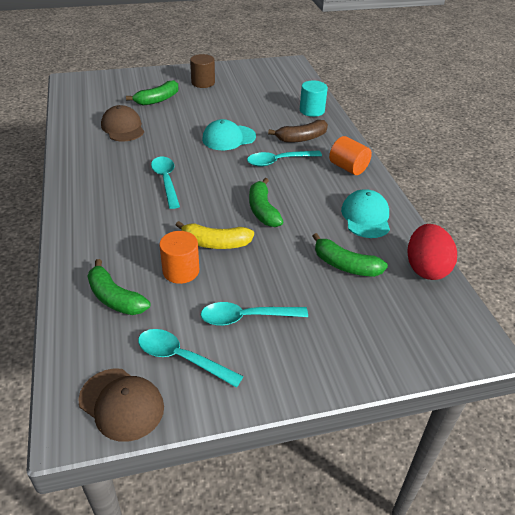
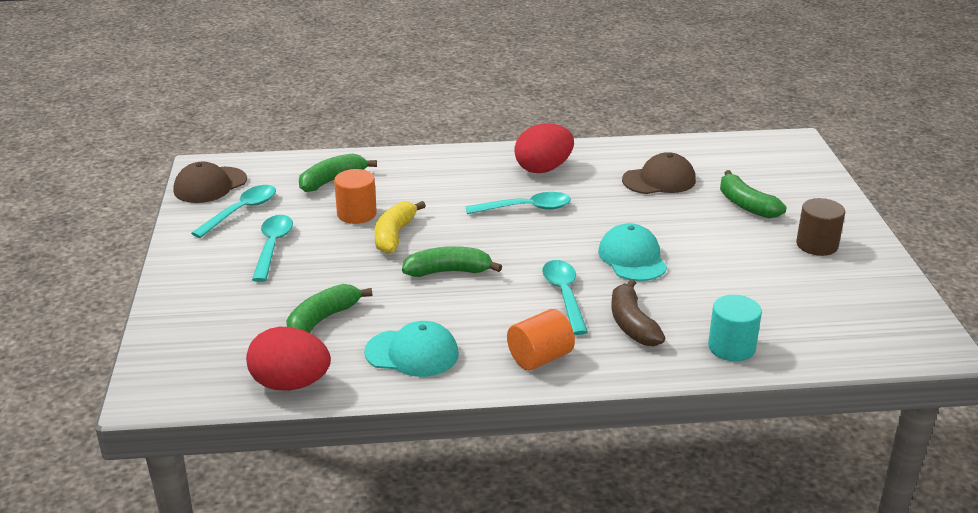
camera: 100 degrees right, 10 degrees down
none -> red egg [514,123,574,173]

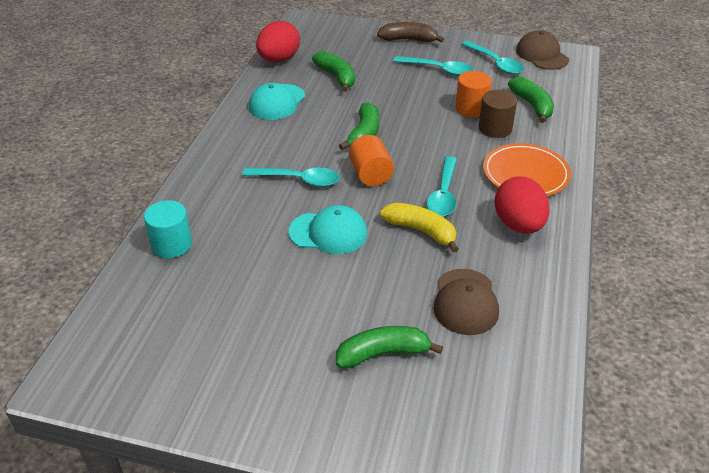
camera: 110 degrees right, 10 degrees up
yellow banana [375,201,426,254] -> yellow banana moved to [380,203,459,253]
orange cylinder [507,309,575,370] -> orange cylinder moved to [349,135,394,186]
brown banana [611,279,665,346] -> brown banana moved to [377,22,444,43]
brown cylinder [796,198,845,256] -> brown cylinder moved to [479,90,517,138]
none -> orange plate [483,143,571,196]

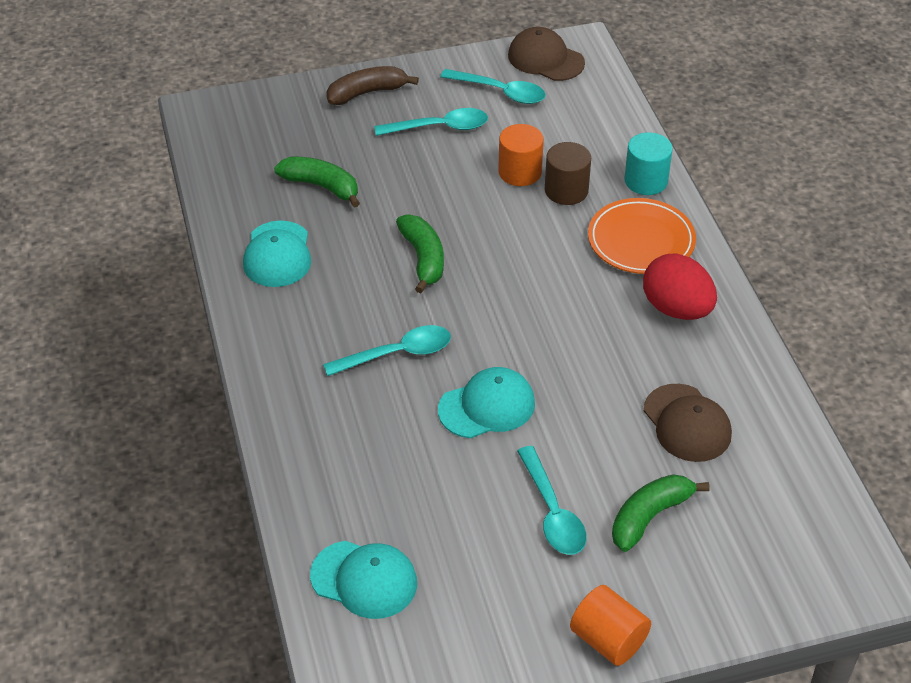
camera: 30 degrees left, 5 degrees up
turquoise cylinder [144,200,192,258] -> turquoise cylinder moved to [624,132,673,195]
red egg [256,21,300,62] -> none
orange cylinder [349,135,394,186] -> orange cylinder moved to [570,585,651,666]
yellow banana [380,203,459,253] -> none
turquoise spoon [427,156,457,217] -> turquoise spoon moved to [517,446,587,555]
green banana [508,77,554,123] -> none
none -> turquoise cap [310,541,417,619]

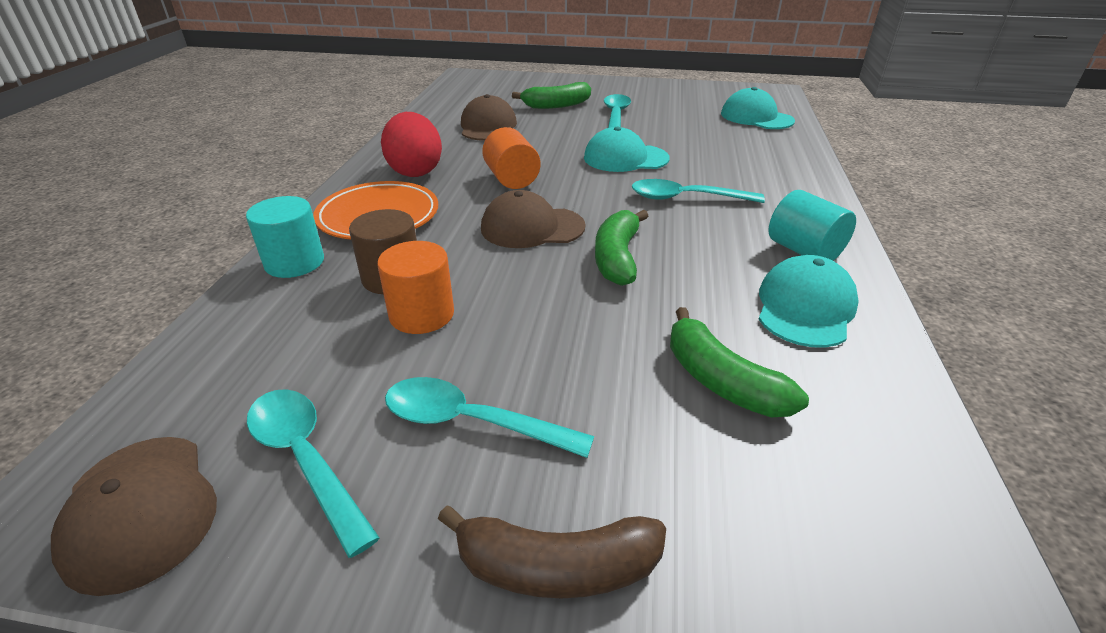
camera: 155 degrees left, 10 degrees down
orange cylinder [570,585,651,666] -> orange cylinder moved to [482,127,541,189]
none -> brown cap [481,190,585,248]
none -> turquoise cylinder [768,190,856,261]

